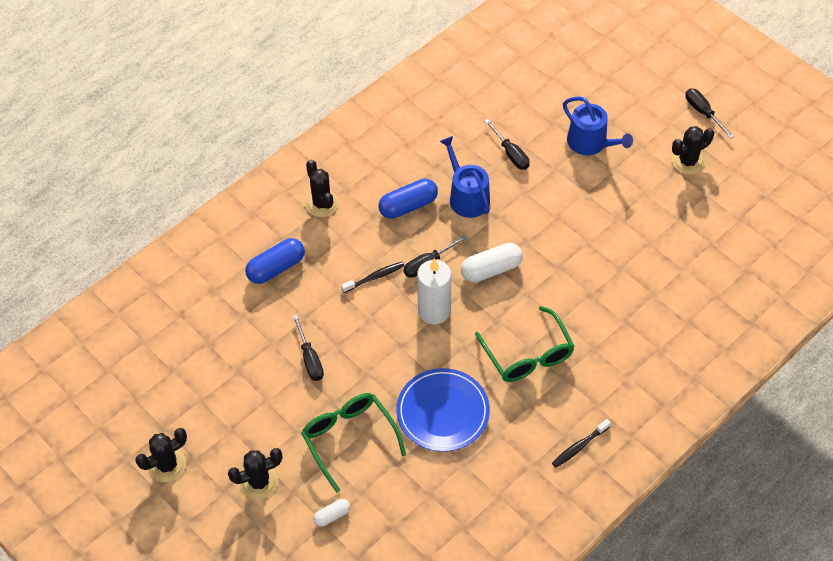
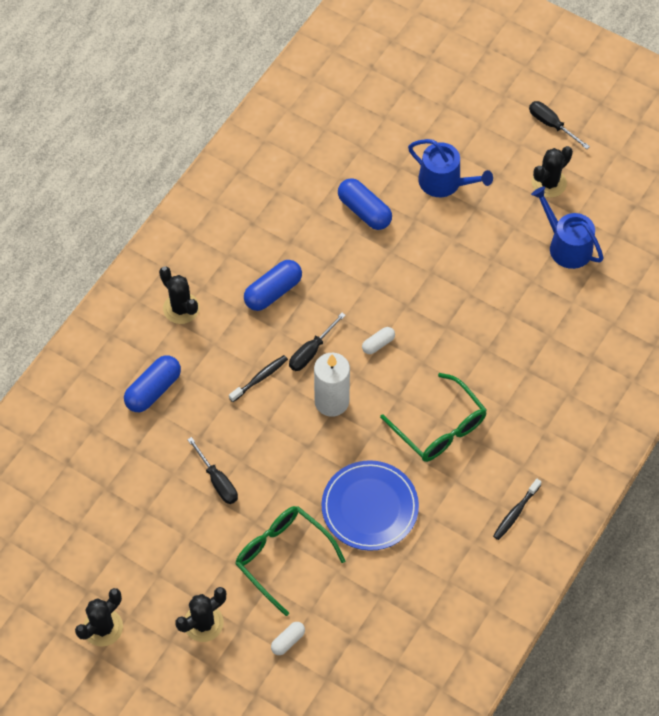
camera: 15 degrees left, 5 degrees up
blue watering can [440,136,490,218] -> blue watering can moved to [531,186,604,269]
white capsule [461,243,523,283] -> white capsule [362,327,395,354], size x0.55
black screwdriver [484,119,530,170] -> blue capsule [338,178,392,230]

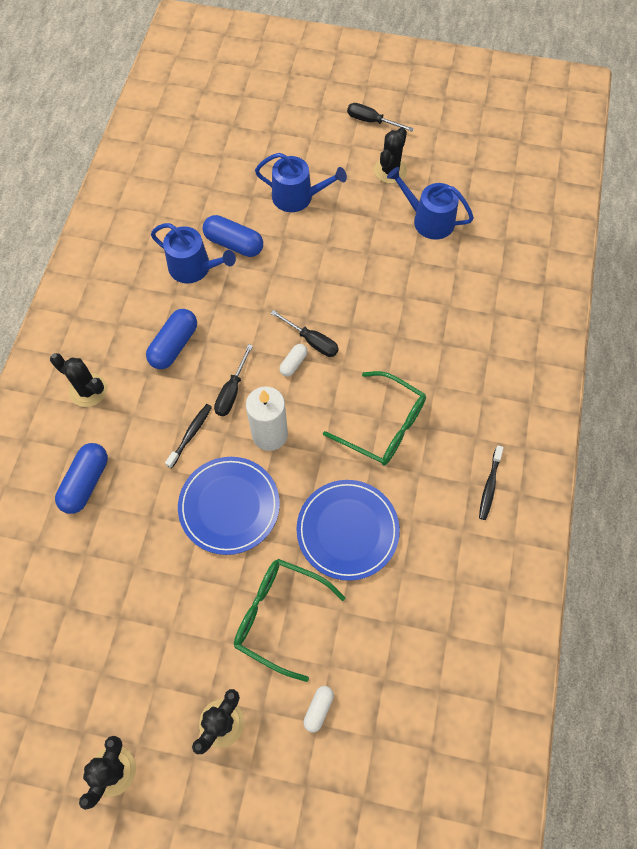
camera: 20 degrees left, 5 degrees up
black screwdriver [187,437,238,504] -> black screwdriver moved to [270,310,339,357]
none -> blue watering can [151,223,236,283]
none -> blue plate [178,457,280,555]

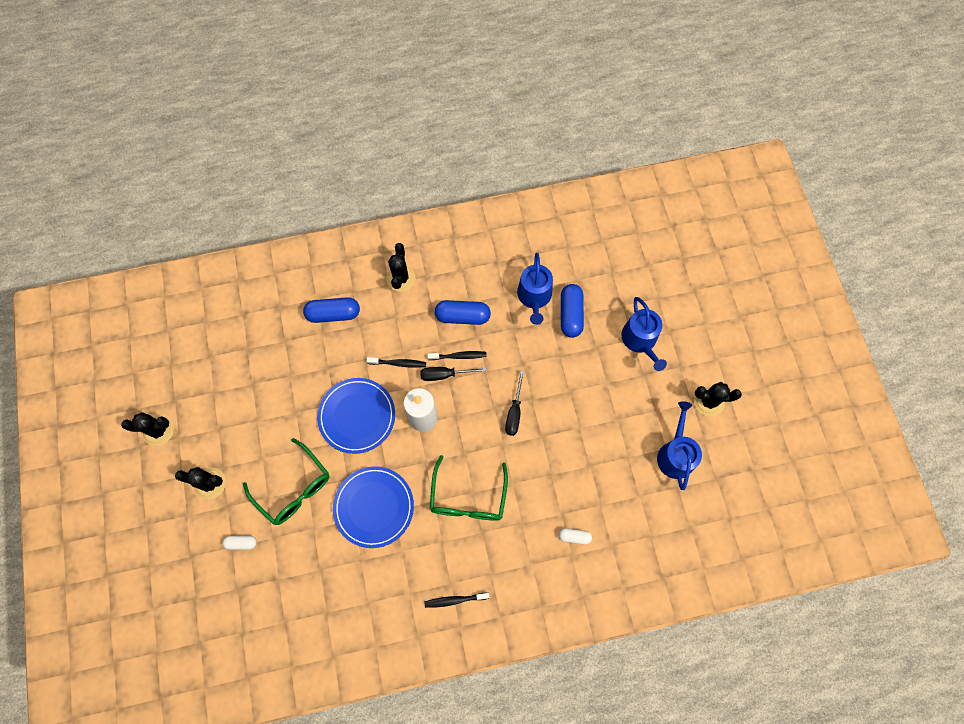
camera: 65 degrees right, 5 degrees up
green glasses [234,559,345,682] -> green glasses turned 135 degrees clockwise [243,438,330,525]
white capsule [280,344,308,377] -> white capsule moved to [558,528,592,545]
black screwdriver [347,103,414,132] -> none
none -> black toothbrush [427,351,487,360]

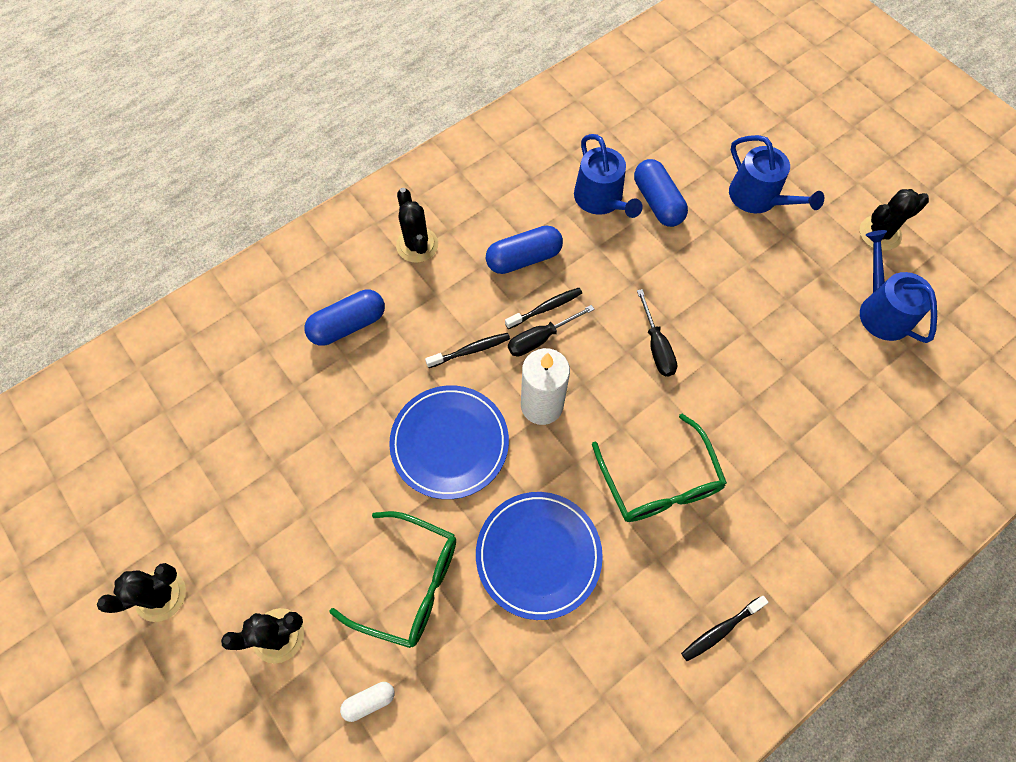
camera: 25 degrees left, 5 degrees down
white capsule [558,528,592,545] -> none

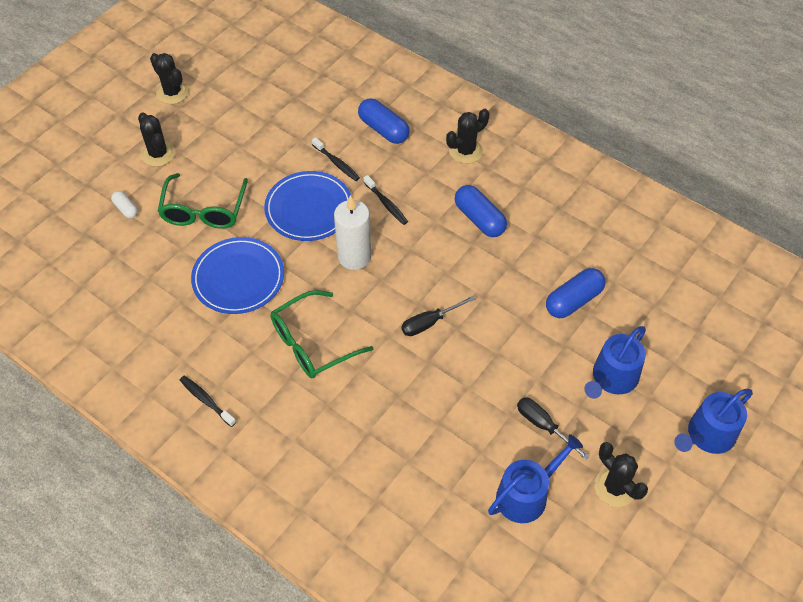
camera: 75 degrees right, 10 degrees down
black toothbrush [505,288,582,329] -> black toothbrush moved to [312,137,360,181]
black screwdriver [508,305,595,356] -> black screwdriver moved to [517,398,590,460]
blue watering can [574,134,643,218] -> blue watering can moved to [674,389,753,454]

